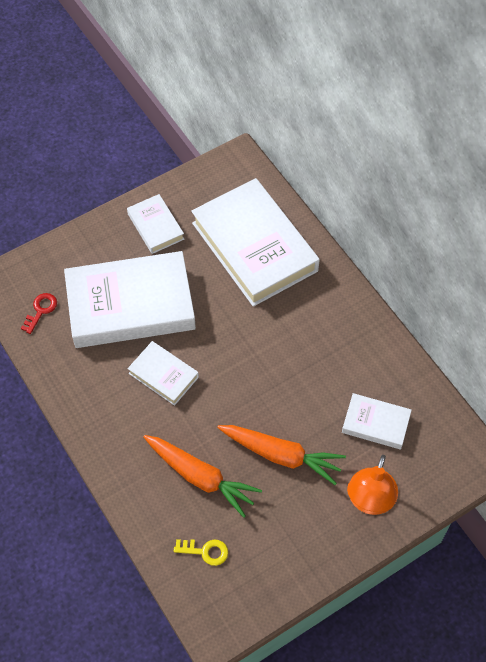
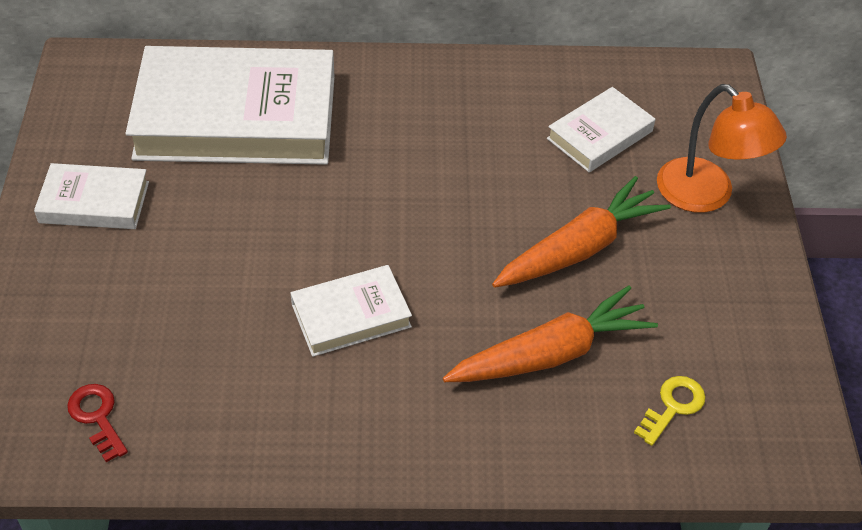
camera: 60 degrees left, 10 degrees down
white book [64,251,196,348] -> none

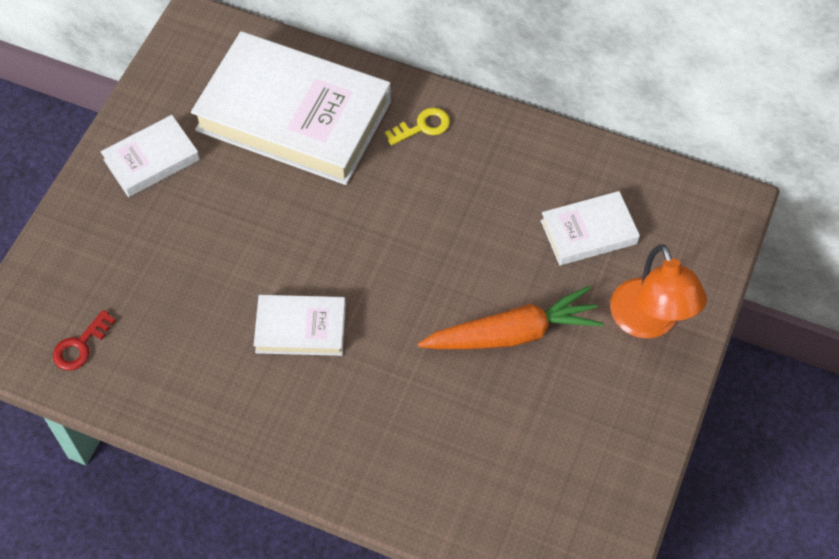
camera: 25 degrees right, 10 degrees up
white book [34,163,149,229] -> white book turned 60 degrees counterclockwise [101,115,200,197]
red key [67,384,128,462] -> red key turned 135 degrees counterclockwise [53,310,116,370]
orange carrot [443,286,658,382] -> none
yellow key [634,376,706,446] -> yellow key moved to [385,107,450,146]

